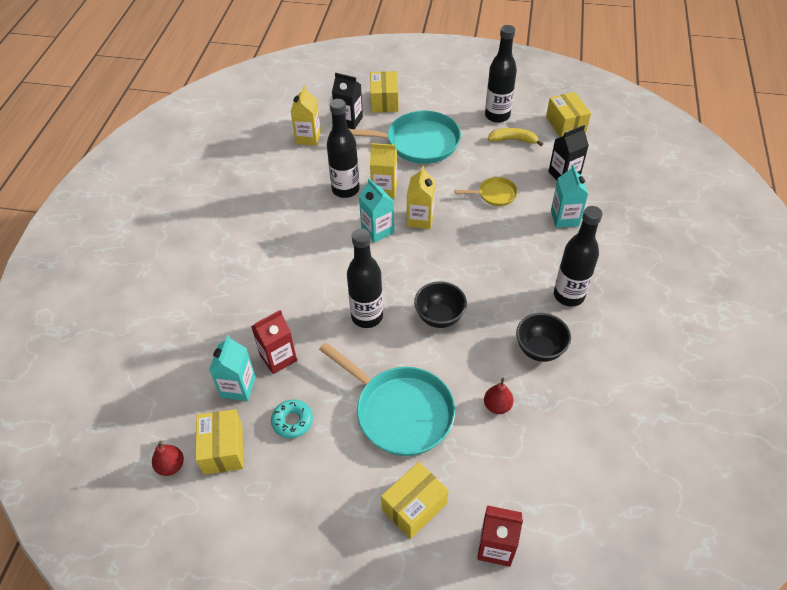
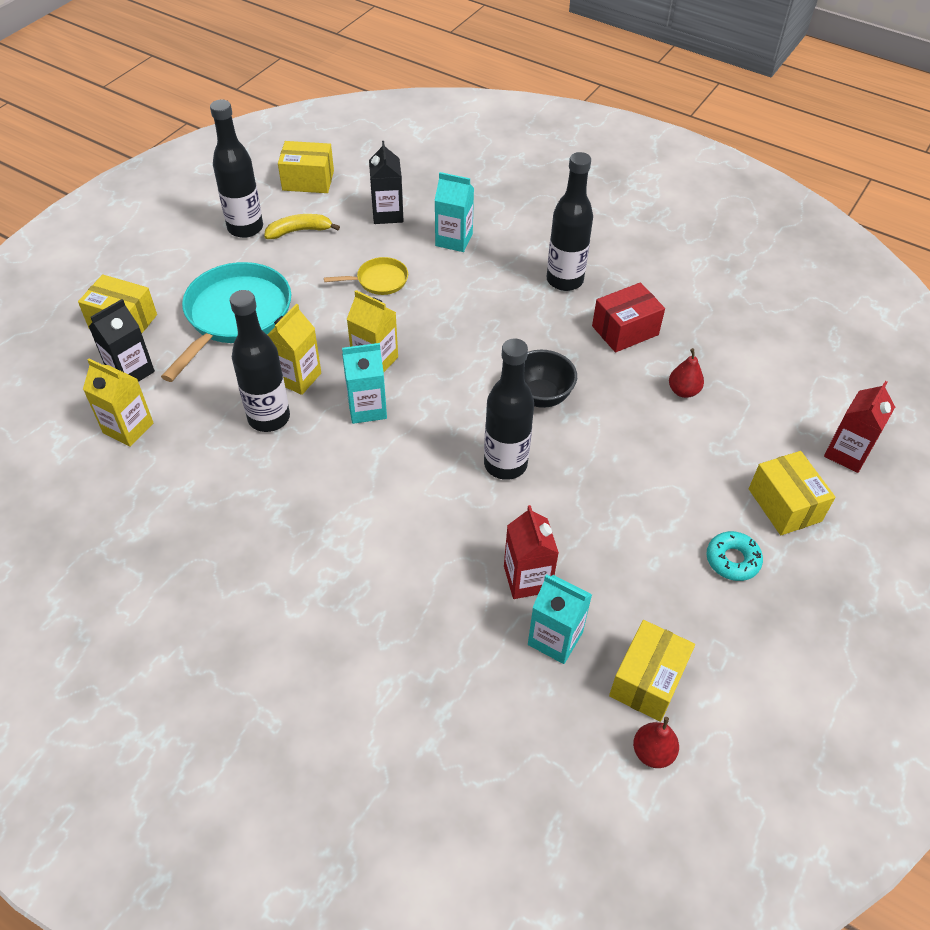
camera: 70 degrees left, 0 degrees up
yellow box [196,409,244,475] -> yellow box turned 75 degrees counterclockwise [609,620,695,722]
turquoise donut [271,399,313,438] -> turquoise donut moved to [706,531,763,581]
turquoise pan [319,342,455,456] -> none
yellow pan [455,177,518,206] -> yellow pan turned 60 degrees clockwise [324,257,408,295]
yellow banana [488,128,543,146] -> yellow banana turned 45 degrees clockwise [264,214,340,239]
black bowl [516,313,571,362] -> red box [592,282,665,353]

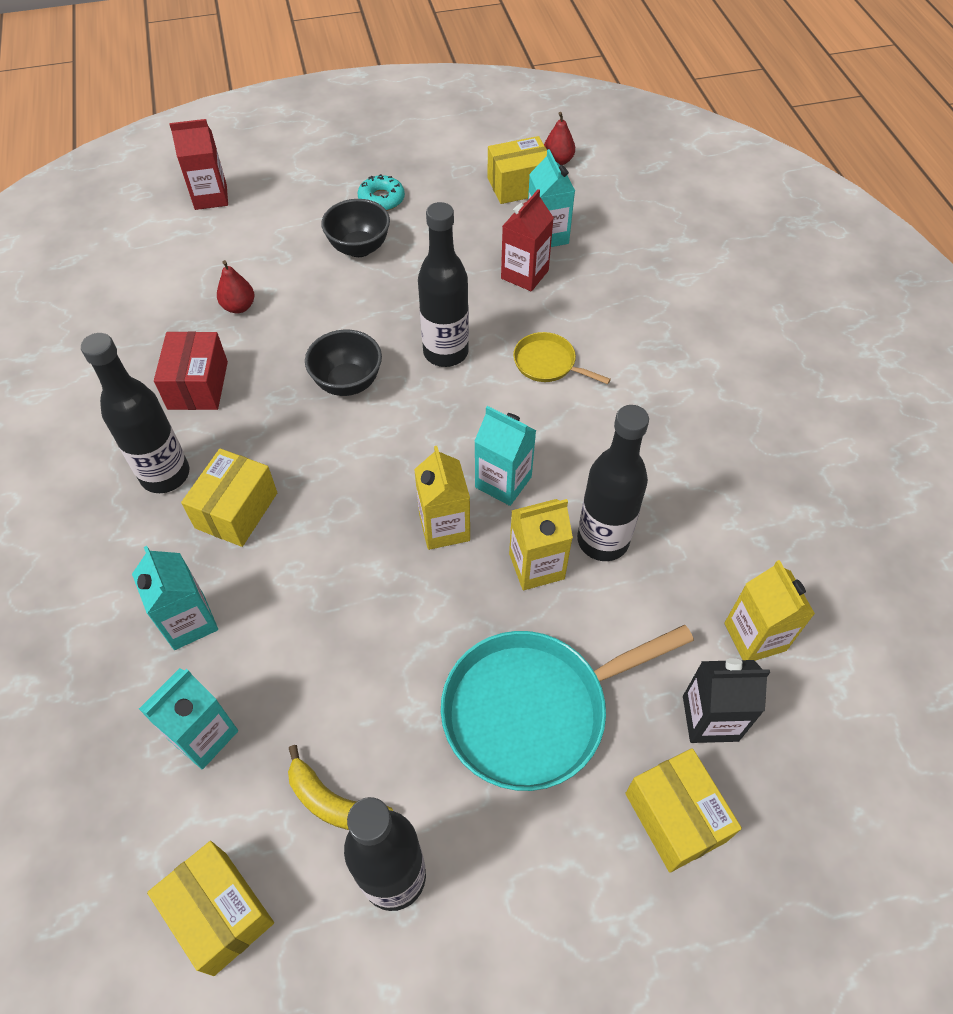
camera: 135 degrees left, 5 degrees up
yellow pan [324,257,408,295] -> yellow pan moved to [513,332,611,384]
black carton [369,141,404,224] -> turquoise carton [139,668,238,769]
red box [592,282,665,353] -> red box turned 75 degrees clockwise [154,331,228,410]
yellow box [749,451,835,535] -> yellow box moved to [181,448,277,547]
none -> black bowl [321,199,390,257]

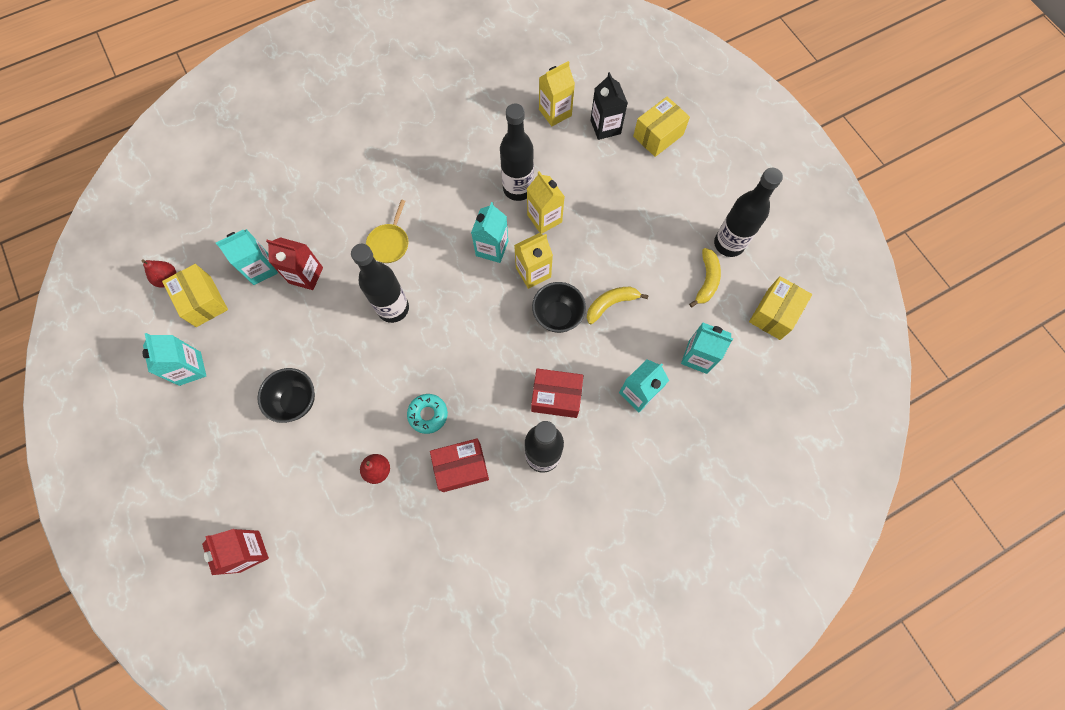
camera: 105 degrees left, 15 degrees up
yellow box [181,448,277,547] -> red box [531,368,584,418]
black bowl [305,330,382,396] -> black bowl moved to [532,282,586,333]
turquoise donut [357,174,405,211] -> turquoise donut moved to [407,394,448,434]
turquoise pan [441,625,694,791] -> none
none -> turquoise carton [143,333,206,386]
none -> yellow banana [587,287,649,324]

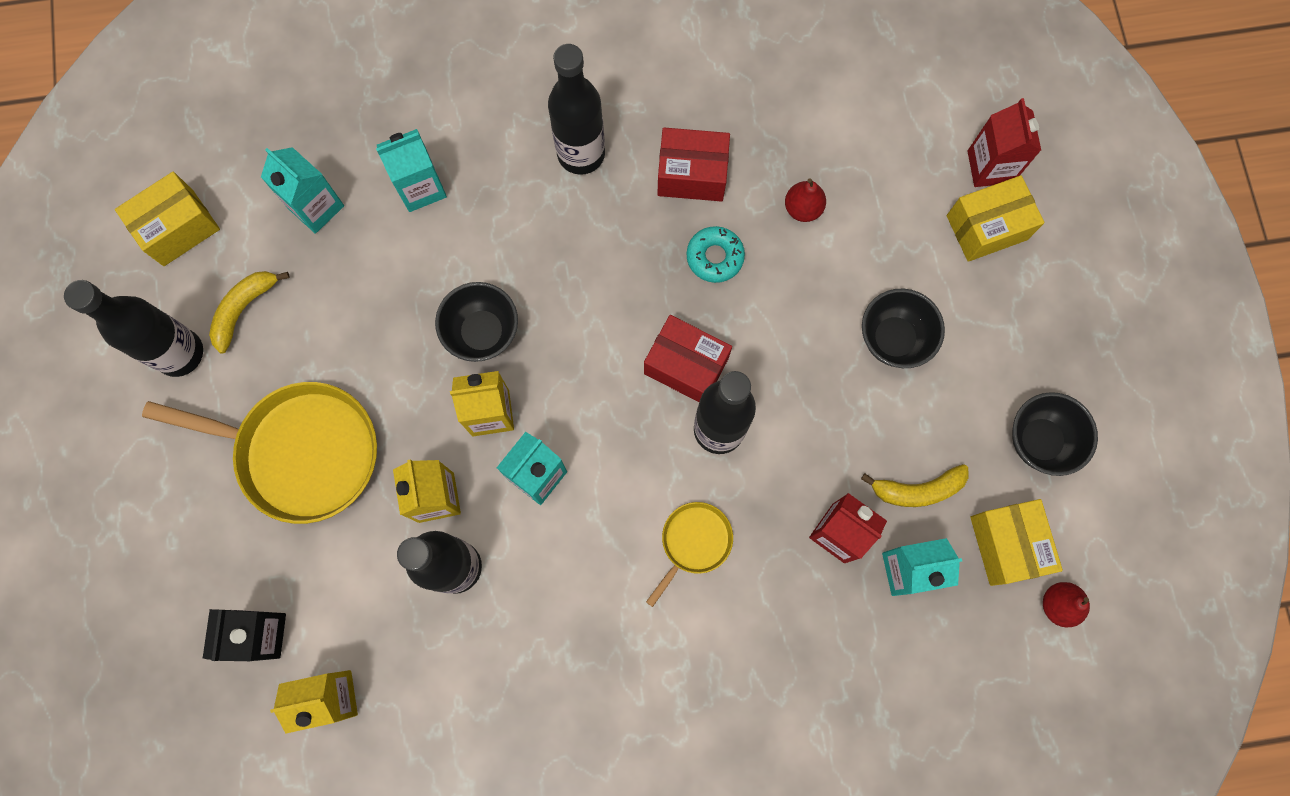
camera: 160 degrees left, 5 degrees up
turquoise carton [143,333,206,386] -> black bowl [1012,392,1098,476]
red box [531,368,584,418] -> red box moved to [644,315,732,402]
yellow banana [587,287,649,324] -> yellow banana moved to [861,464,969,507]
yellow box [633,97,690,157] -> yellow box moved to [947,175,1044,262]
none -> yellow pan [142,382,377,524]

